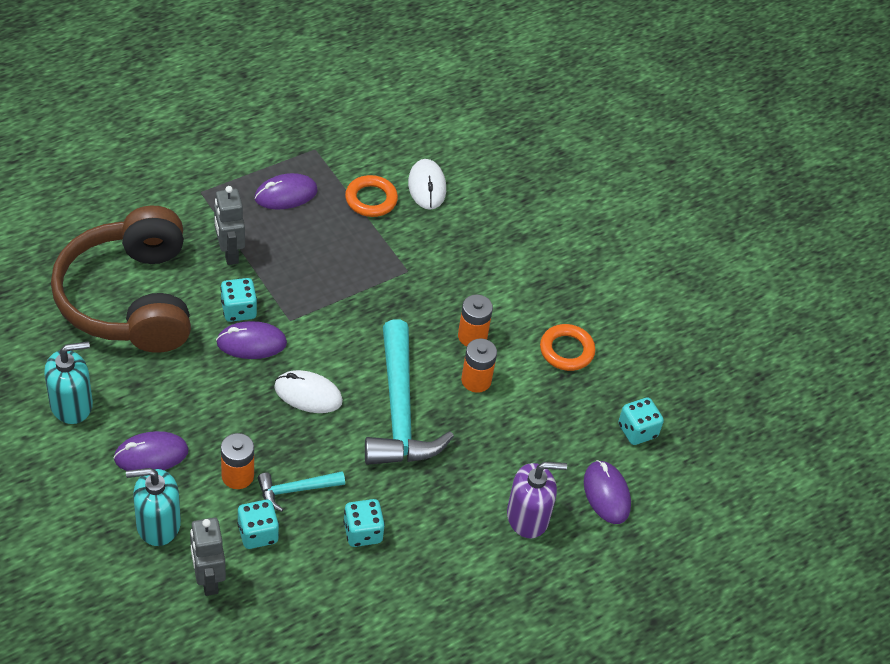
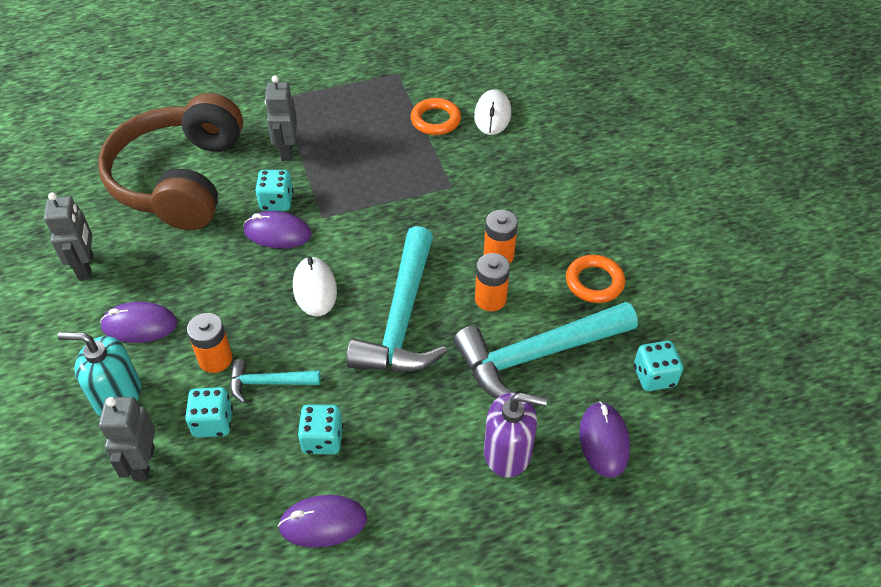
camera: 20 degrees right, 0 degrees up
turquoise soap dispenser [44,341,93,424] -> grey robot [44,192,93,280]
purple mouse [254,173,318,209] -> purple mouse moved to [278,495,367,548]
white mouse [274,370,343,413] -> white mouse turned 45 degrees clockwise [293,256,337,316]
none -> turquoise hammer [453,302,638,399]

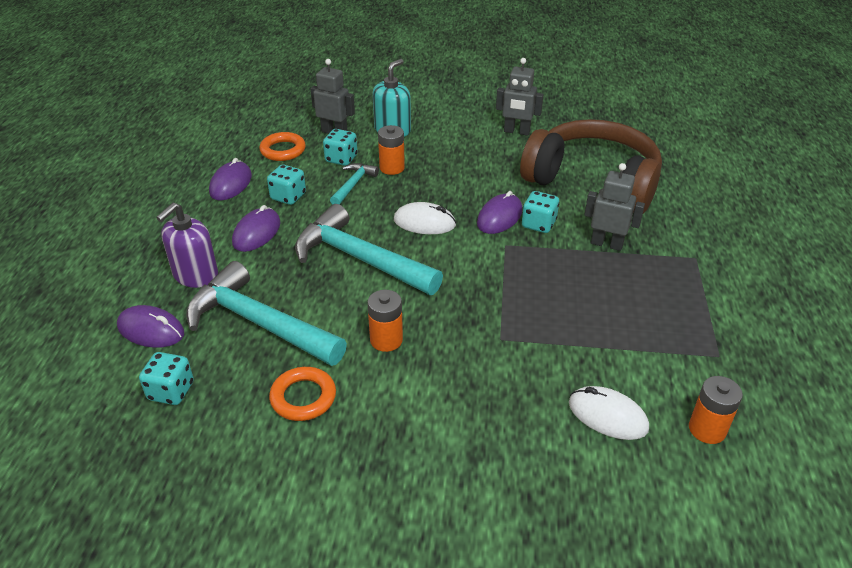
camera: 115 degrees right, 10 degrees down
purple mouse [100,302,177,343] -> purple mouse moved to [232,205,281,252]
orange ring [410,98,461,135] -> orange ring moved to [259,132,306,161]
turquoise hammer [453,302,638,399] -> turquoise hammer turned 60 degrees counterclockwise [186,261,347,366]
orange battery [475,253,510,311] -> orange battery moved to [689,376,743,444]

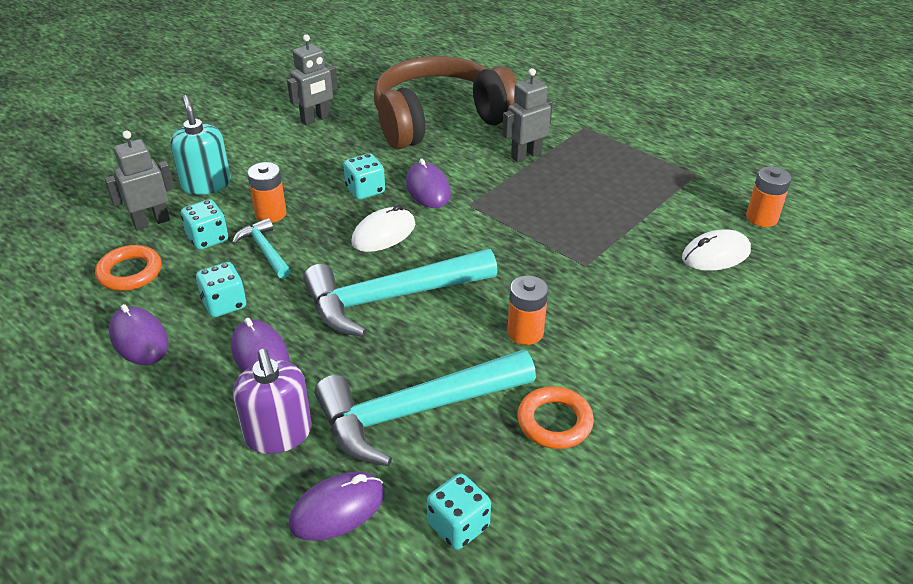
camera: 55 degrees left, 0 degrees up
turquoise dice [522,191,559,233] -> turquoise dice moved to [343,153,385,200]

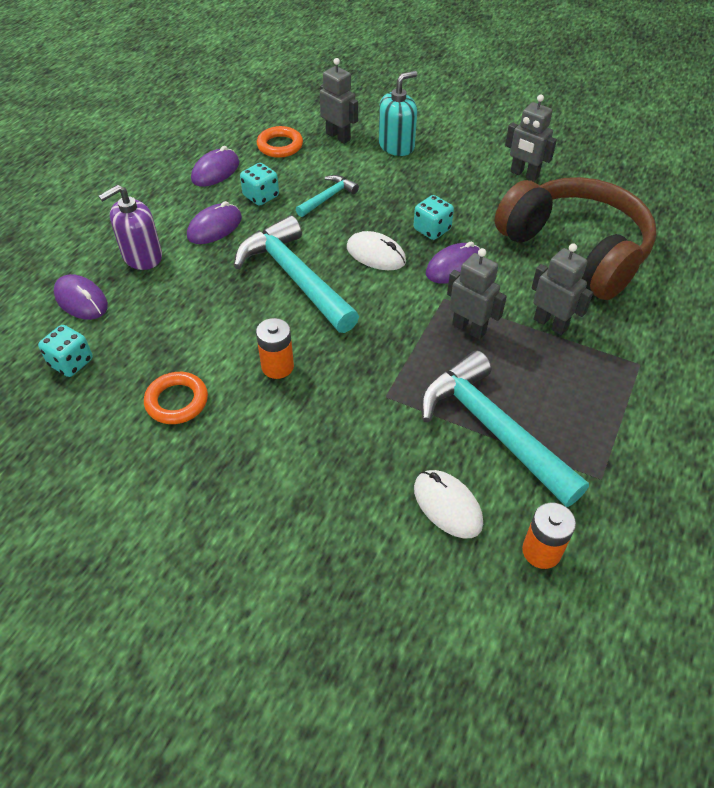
camera: 75 degrees right, 10 degrees up
turquoise dice [181,199,228,250] -> none
orange battery [247,162,287,223] -> none
turquoise hammer [315,350,536,466] -> turquoise hammer moved to [421,350,589,507]
none -> grey robot [447,248,507,340]

